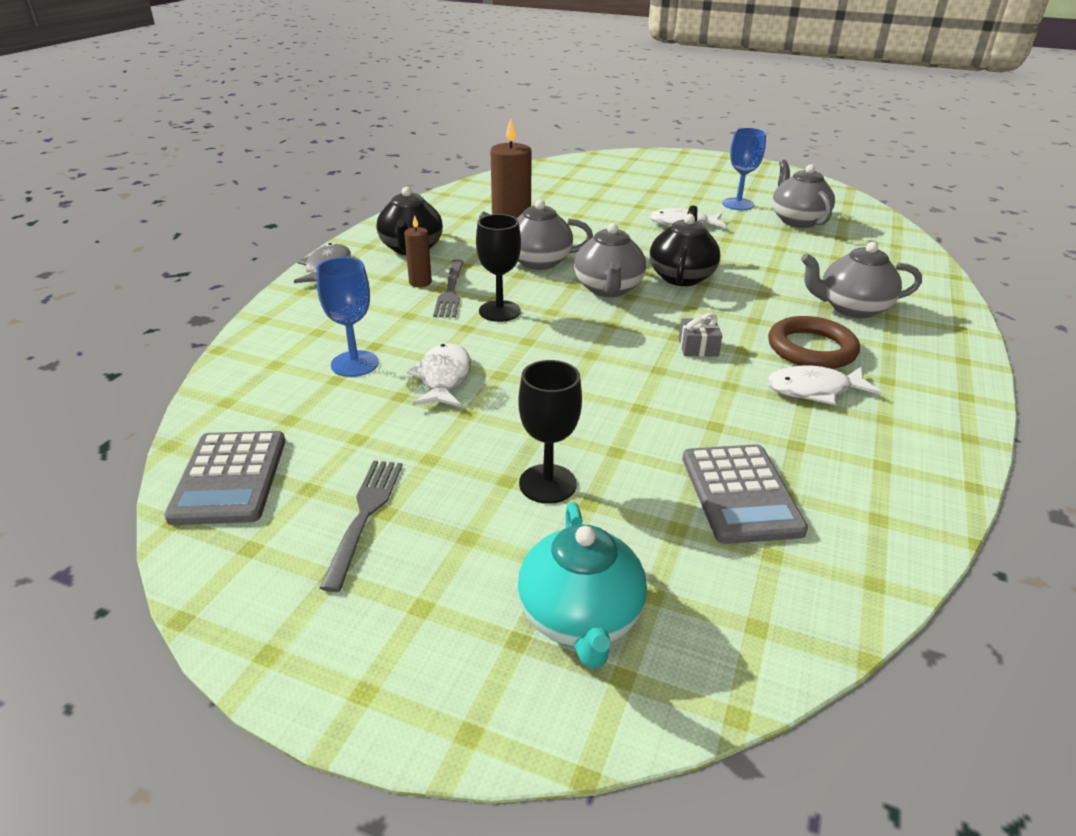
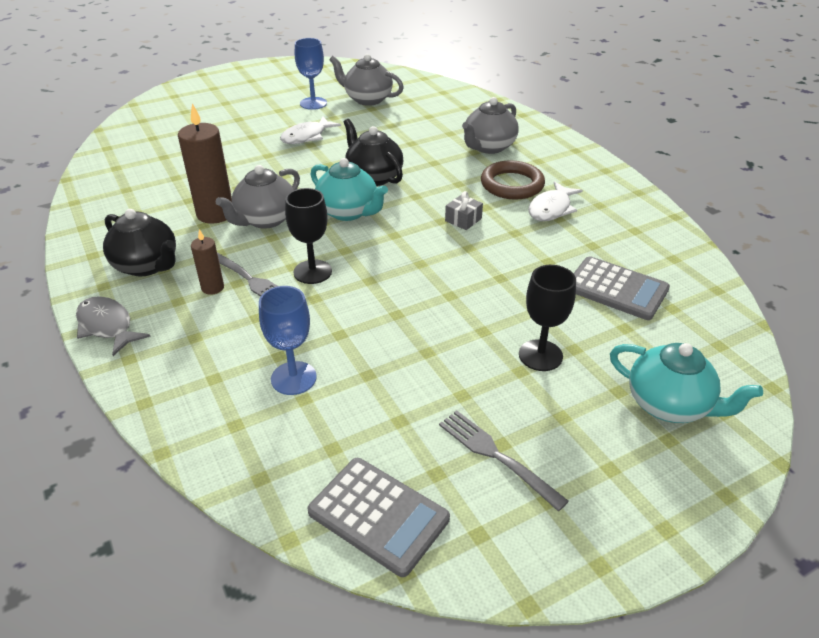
camera: 50 degrees left, 5 degrees up
white fish [407,343,471,407] -> none
grey teapot [574,223,646,297] -> turquoise teapot [310,158,388,221]

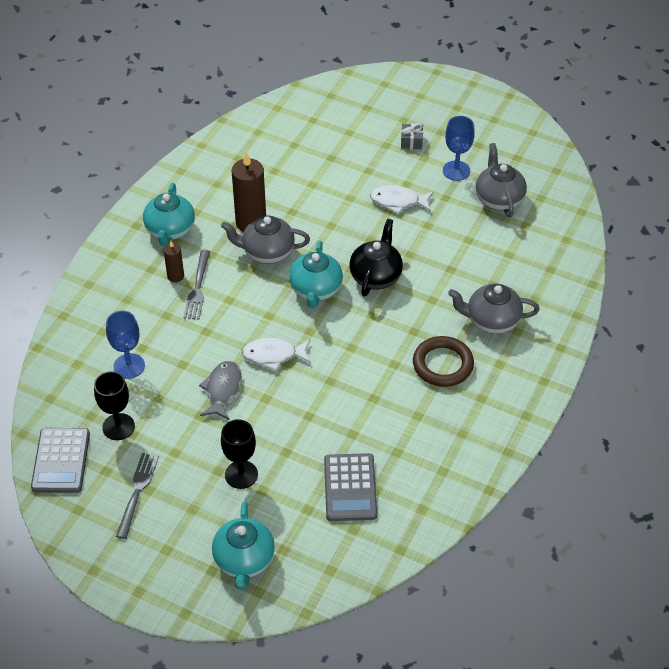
camera: 55 degrees right, 10 degrees up
grey fish [76,296,151,356] -> grey fish moved to [199,361,242,420]
black teapot [103,209,176,276] -> turquoise teapot [143,183,195,246]
black goblet [285,188,332,284] -> black goblet moved to [94,371,135,440]
grey gift [445,191,483,230] -> grey gift moved to [401,123,423,149]
white fish [528,181,583,221] -> white fish moved to [242,338,311,371]

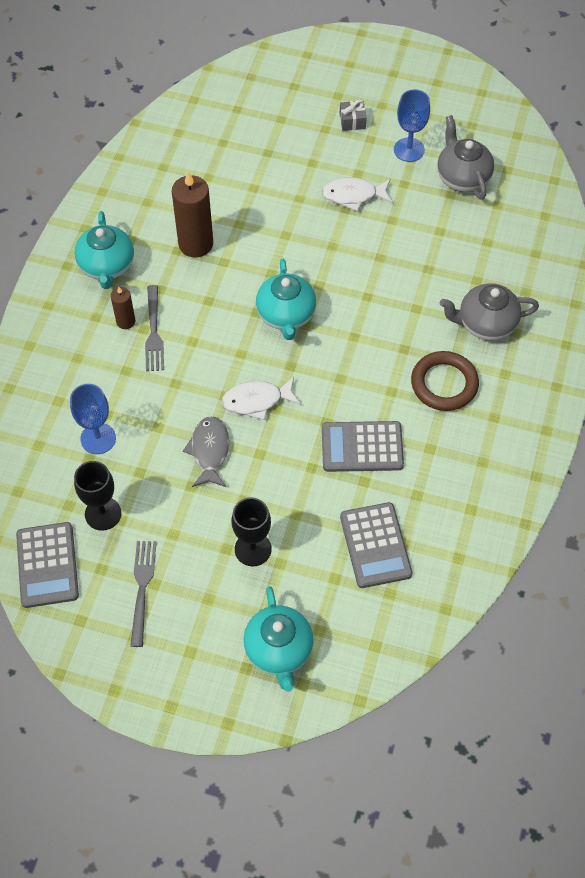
camera: 10 degrees left, 10 degrees up
grey teapot [221,215,310,264] -> none
black teapot [350,219,403,297] -> none
none -> grey calculator [322,421,404,472]

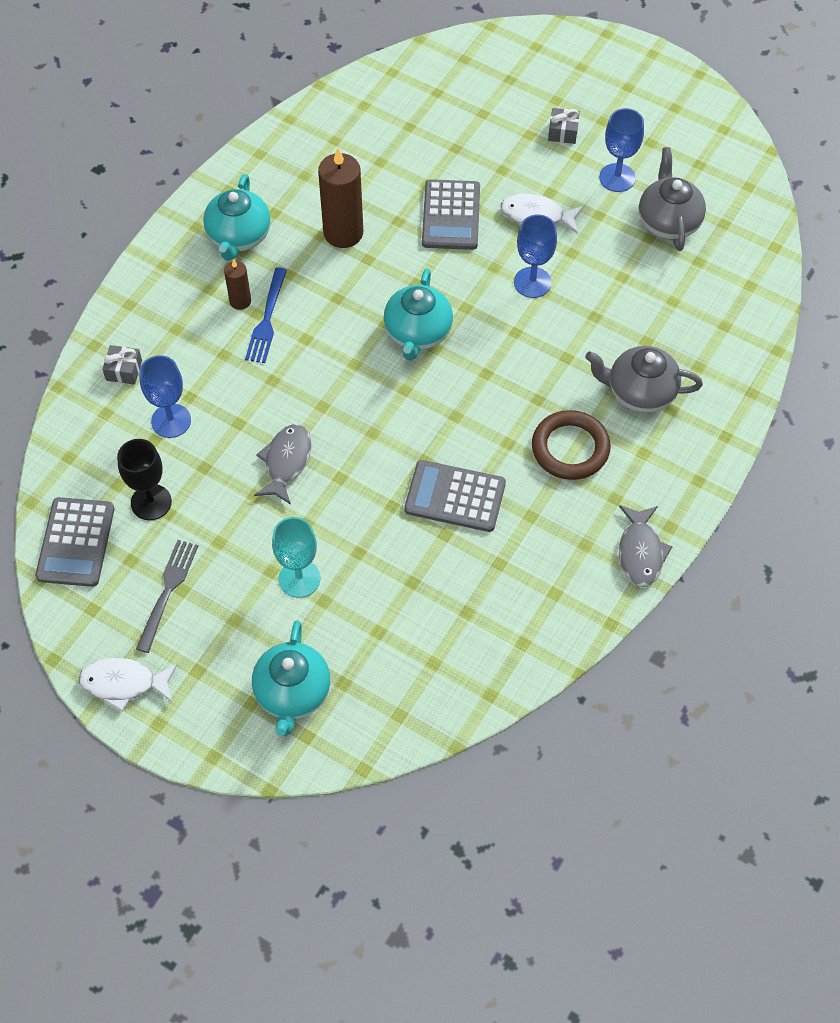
camera: 15 degrees right, 0 degrees up
grey fork [145,285,164,371] -> blue fork [245,267,287,363]
white fish [222,377,301,420] -> white fish moved to [79,658,178,712]
black goblet [231,497,272,566] -> turquoise goblet [272,517,320,598]
grey calculator [340,502,412,588] -> grey calculator moved to [422,179,480,250]
none -> grey gift [102,345,142,385]
none -> blue goblet [514,215,557,298]
none -> grey fish [619,505,672,587]

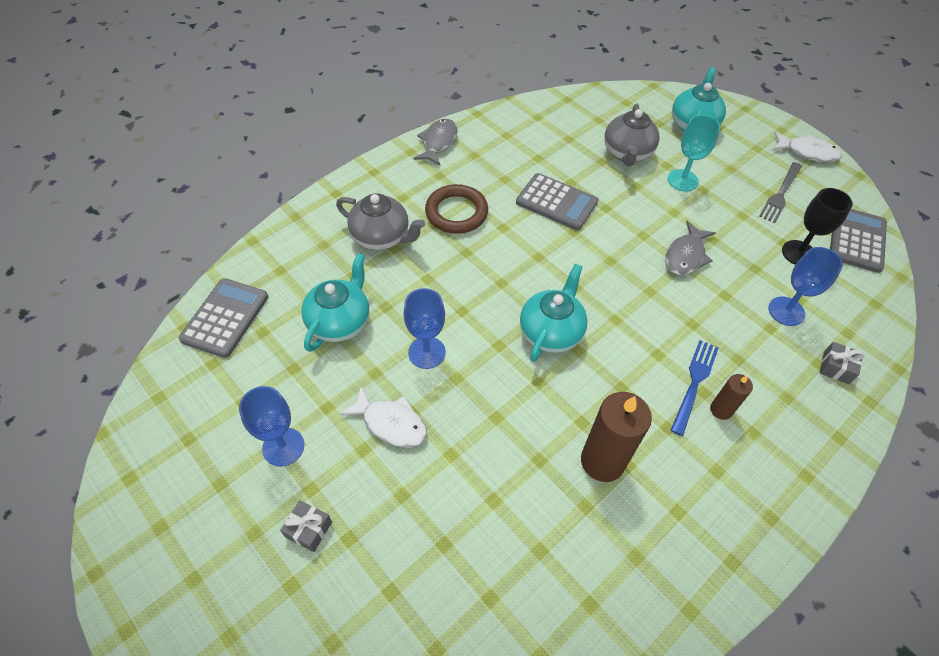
camera: 165 degrees left, 5 degrees down
turquoise teapot [203,174,271,261] -> turquoise teapot moved to [301,253,369,352]
grey calculator [422,179,480,250] -> grey calculator moved to [179,278,268,358]
grey teapot [639,147,706,251] -> grey teapot moved to [604,103,660,166]

